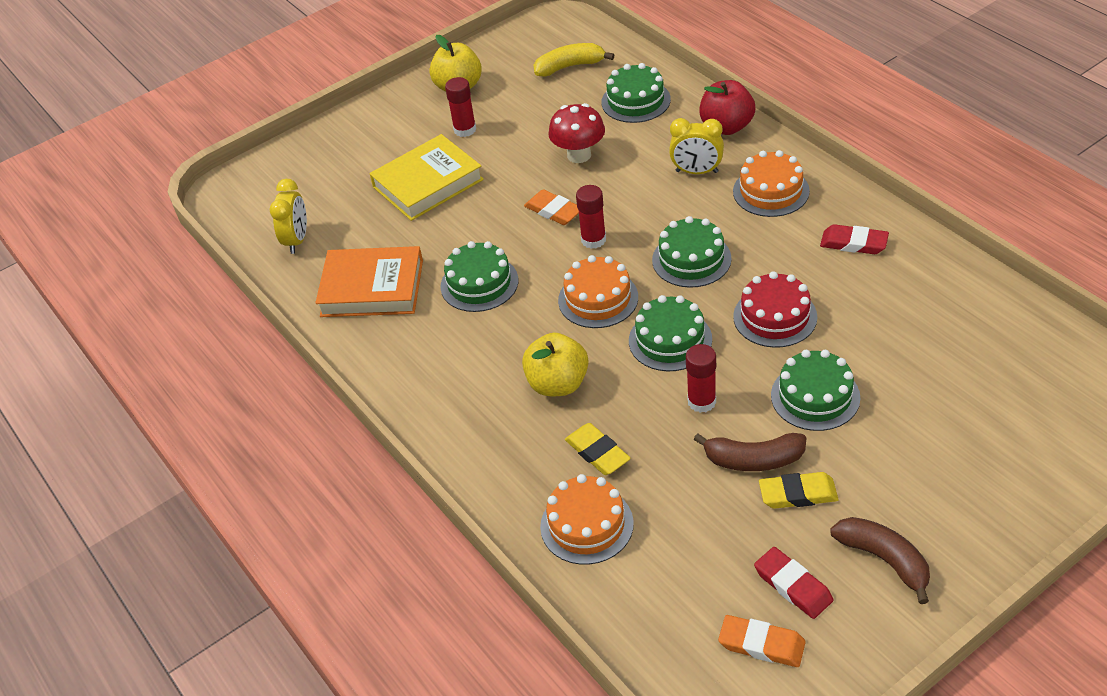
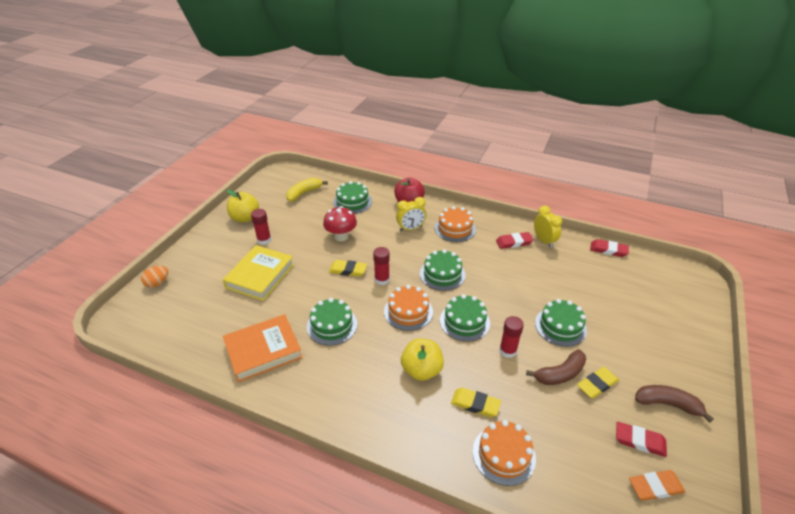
camera: 35 degrees left, 5 degrees down
yellow clock [270,179,307,254] -> yellow clock moved to [534,206,562,248]
orange eraser [524,189,579,225] -> yellow eraser [329,260,367,277]
red cake [733,271,817,348] -> none
none -> orange egg [141,266,168,288]
none -> red eraser [590,239,629,257]

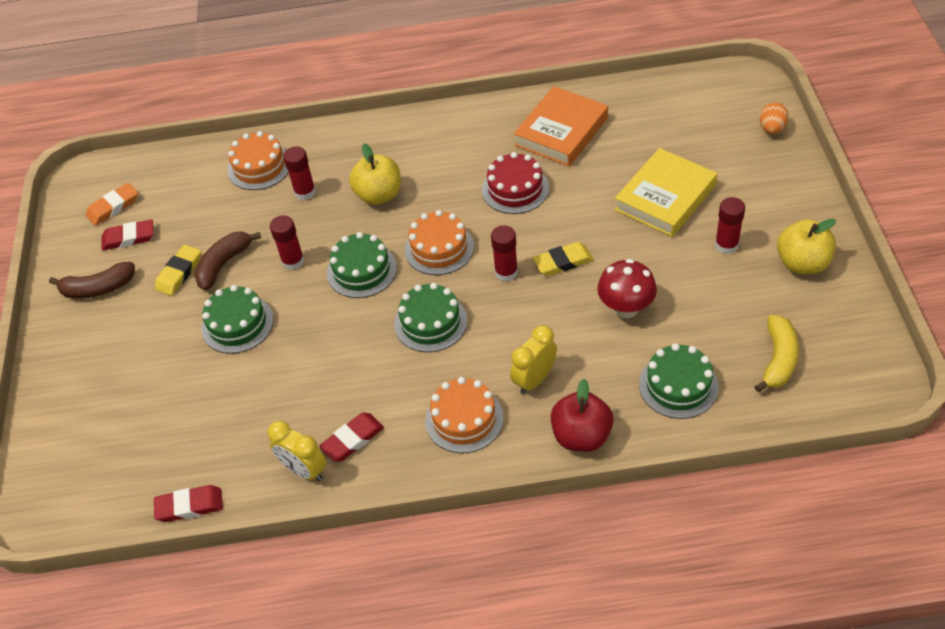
camera: 155 degrees right, 10 degrees up
yellow book [223,245,294,301] -> yellow book turned 45 degrees clockwise [614,148,717,237]
green cake [307,298,357,346] -> red cake [482,152,549,214]
yellow eraser [451,388,501,417] -> red glue stick [283,146,316,200]

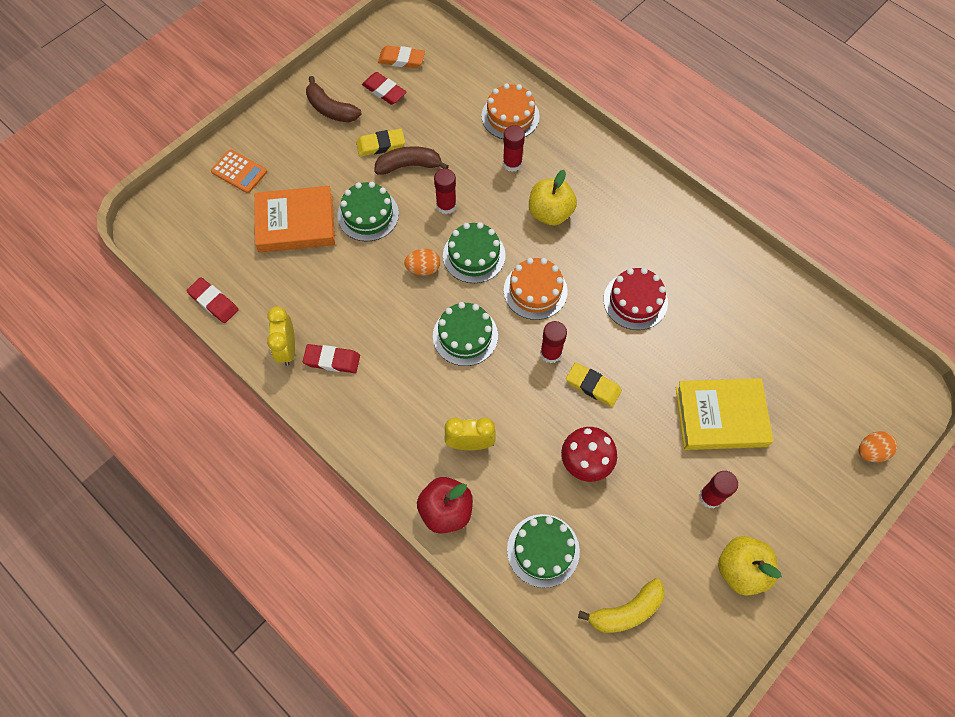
camera: 45 degrees right, 15 degrees up
orange cake [425,377,504,453] -> none
orange book [514,86,608,166] -> orange book moved to [254,186,335,253]
none -> orange calculator [211,149,267,193]
none -> orange egg [404,249,440,276]

